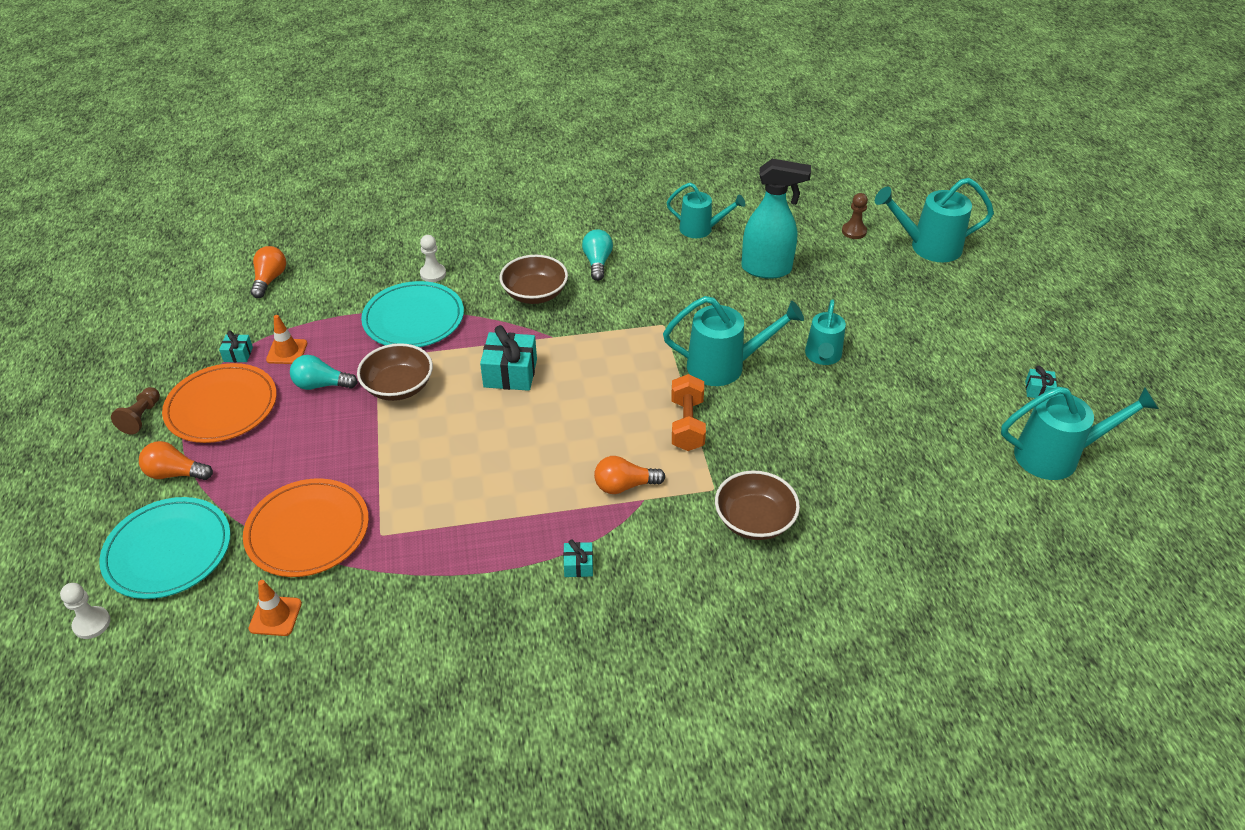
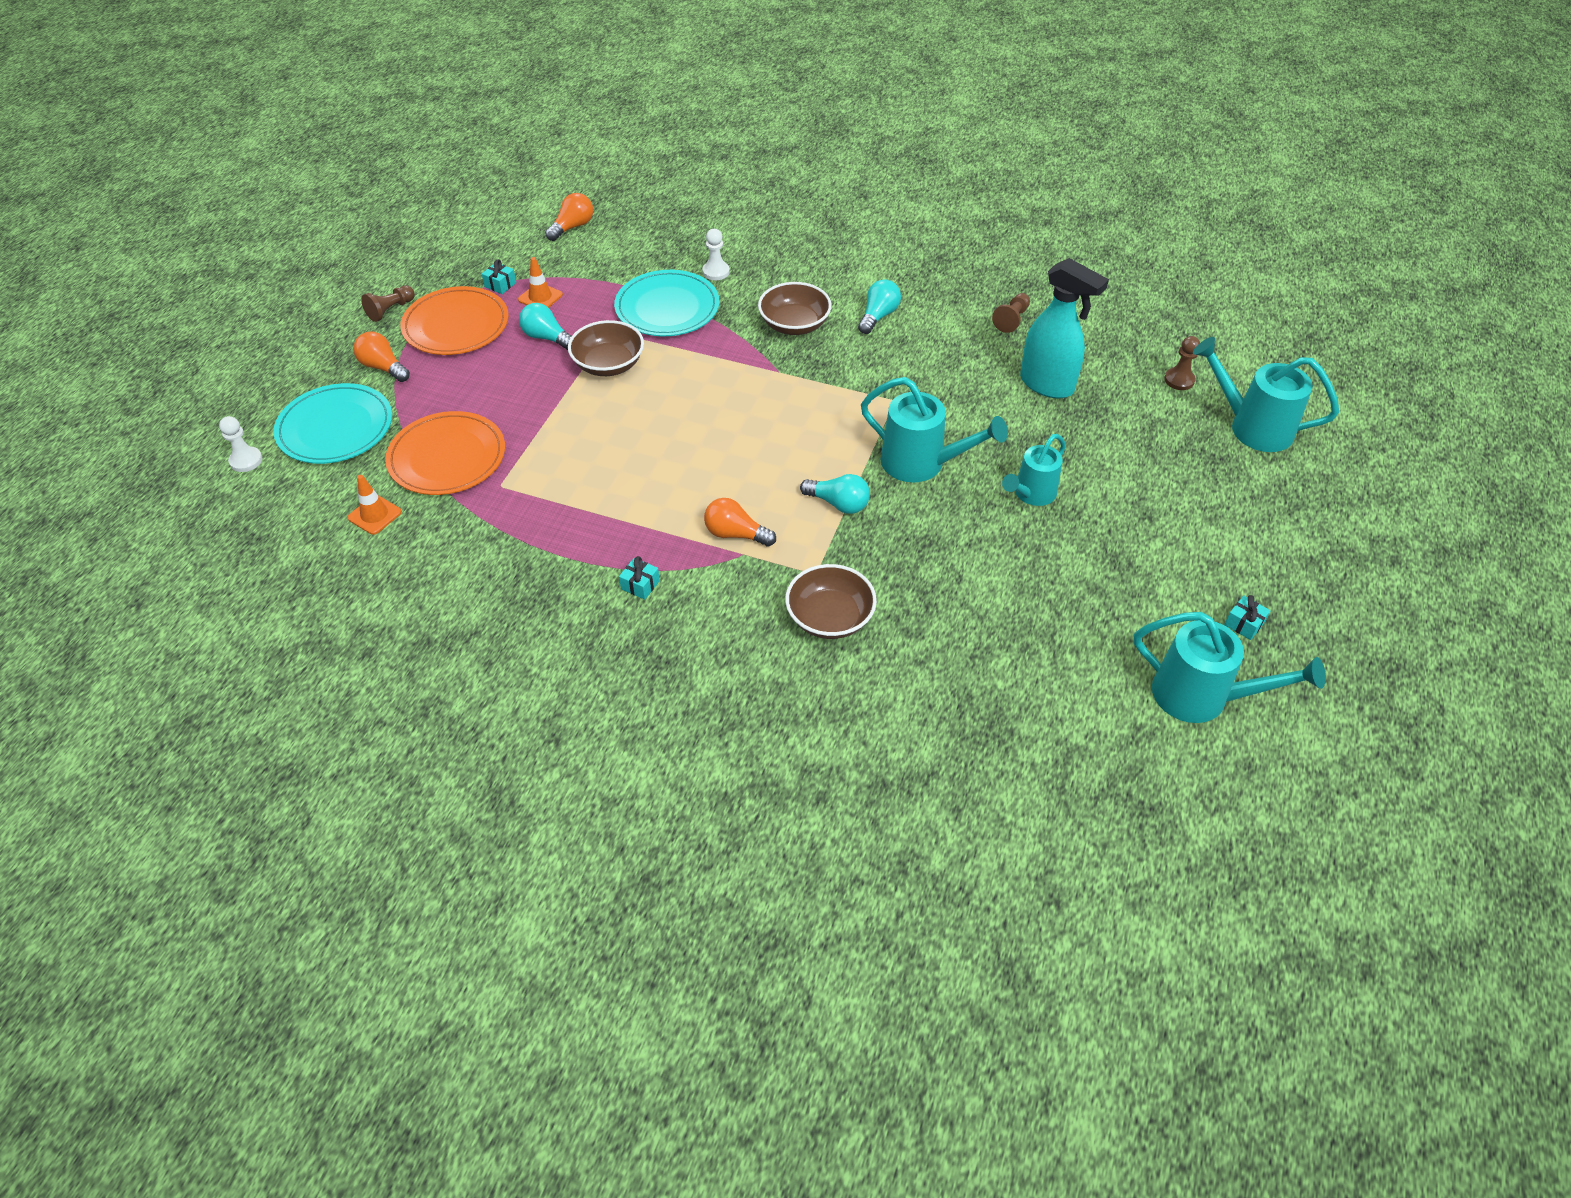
camera: 30 degrees right, 5 degrees up
turquoise gift [480,325,537,391] -> none
turquoise watering can [666,183,745,238] -> brown pawn [992,293,1030,333]
orange dumbbell [671,374,706,451] -> turquoise light bulb [800,474,870,514]

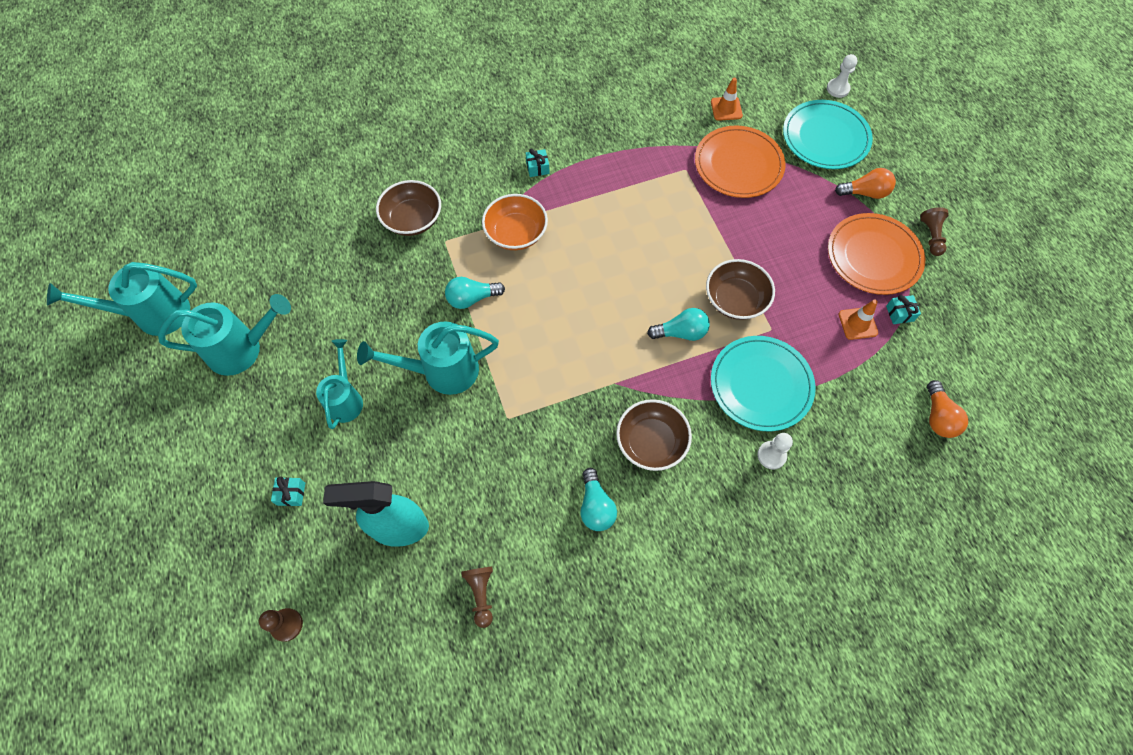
camera: 140 degrees right, 15 degrees up
turquoise light bulb [519,303,572,350] -> turquoise light bulb moved to [647,308,710,341]
orange light bulb [704,498,776,546] -> orange bowl [482,194,548,250]
turquoise watering can [1193,337,1339,452] -> turquoise watering can moved to [158,294,291,376]
turquoise gift [1224,595,1270,640] -> turquoise gift moved to [271,476,305,506]

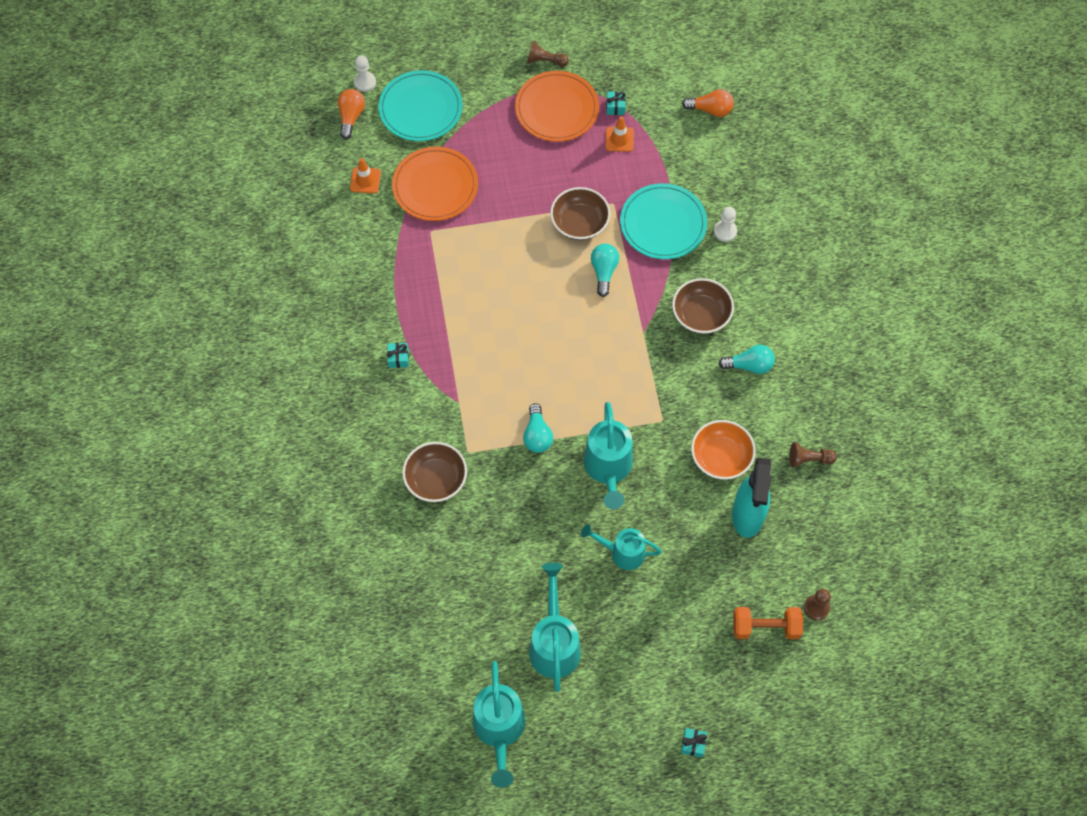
camera: 80 degrees left, 0 degrees up
turquoise gift [271,476,305,506] -> turquoise gift moved to [681,728,707,757]
orange bowl [482,194,548,250] -> orange bowl moved to [691,420,756,480]
orange light bulb [835,168,896,199] -> orange light bulb moved to [338,89,365,139]
none -> orange dumbbell [733,607,803,639]

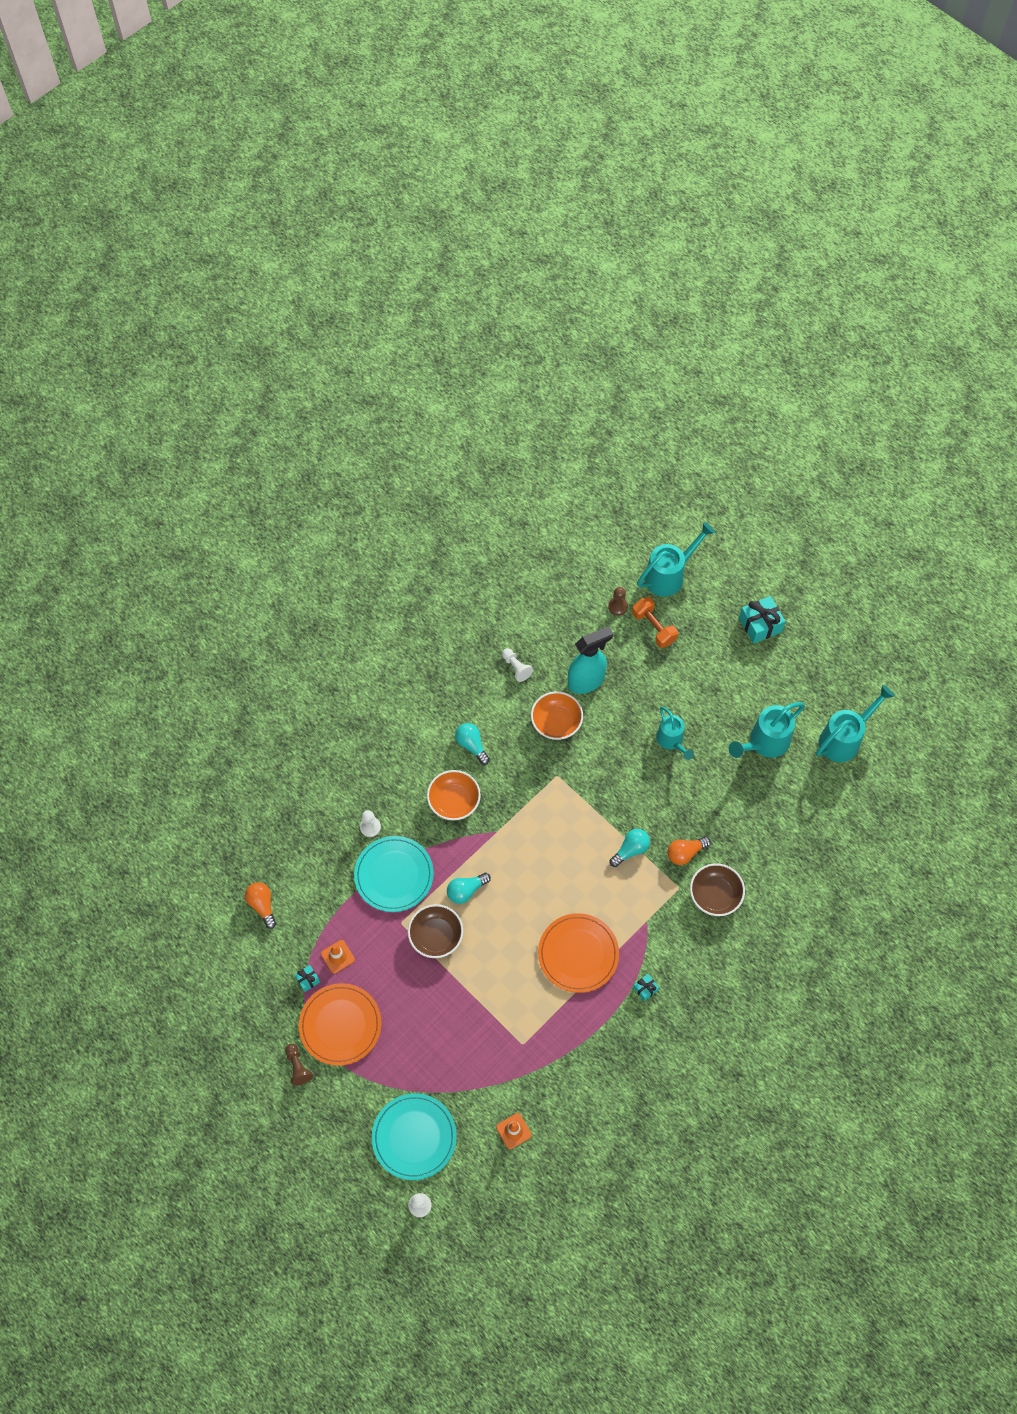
camera: 125 degrees left, 0 degrees up
orange light bulb [338,89,365,139] -> orange light bulb moved to [667,837,711,865]
orange plate [392,147,478,221] -> orange plate moved to [538,913,619,993]
turquoise watering can [584,402,633,509] -> turquoise watering can moved to [637,522,715,597]
brown bowl [672,278,734,334] -> orange bowl [427,770,481,821]
turquoise gift [681,728,707,757] -> turquoise gift [739,596,786,644], size x1.96
brown pawn [789,442,837,467] -> white pawn [502,648,533,682]

